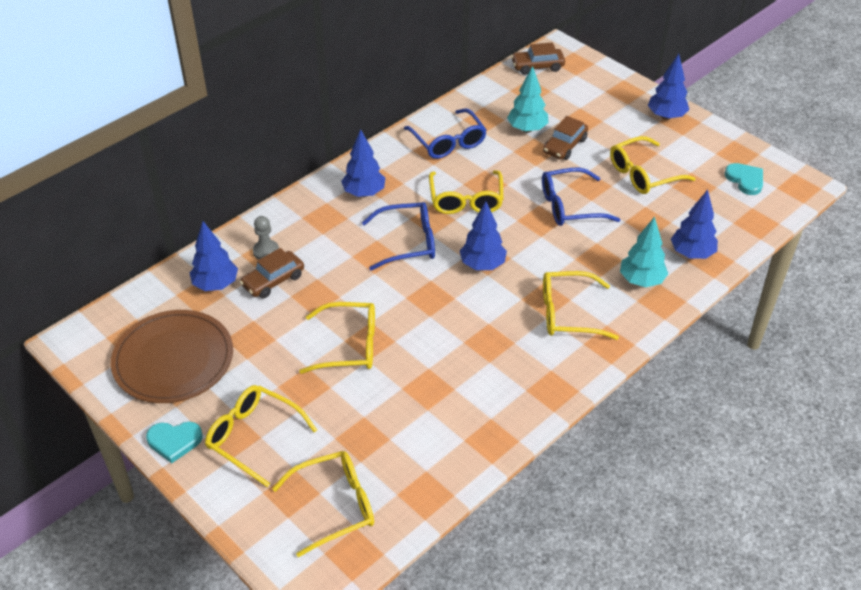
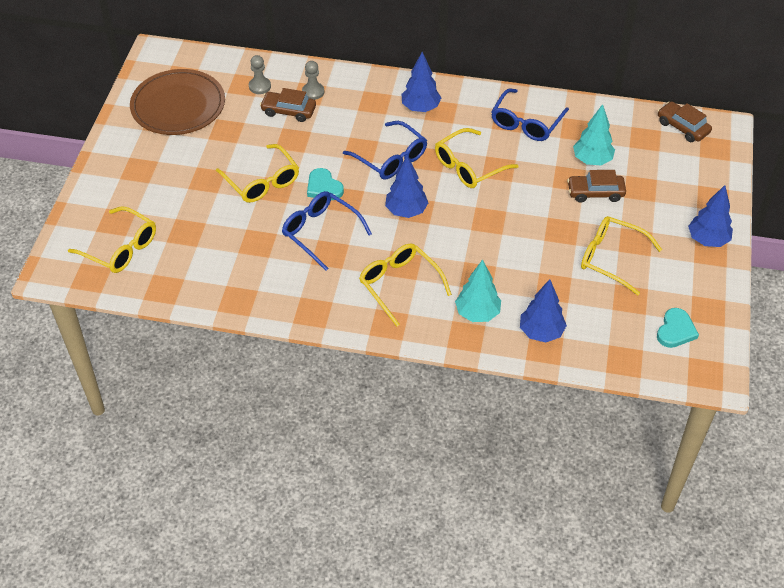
camera: 55 degrees right, 5 degrees up
turquoise heart [146,422,203,463] -> turquoise heart moved to [307,168,344,200]
blue tree [190,221,238,291] -> grey pawn [249,55,271,94]
yellow glasses [205,385,317,487] -> none
blue glasses [542,168,620,226] -> blue glasses moved to [282,191,372,271]

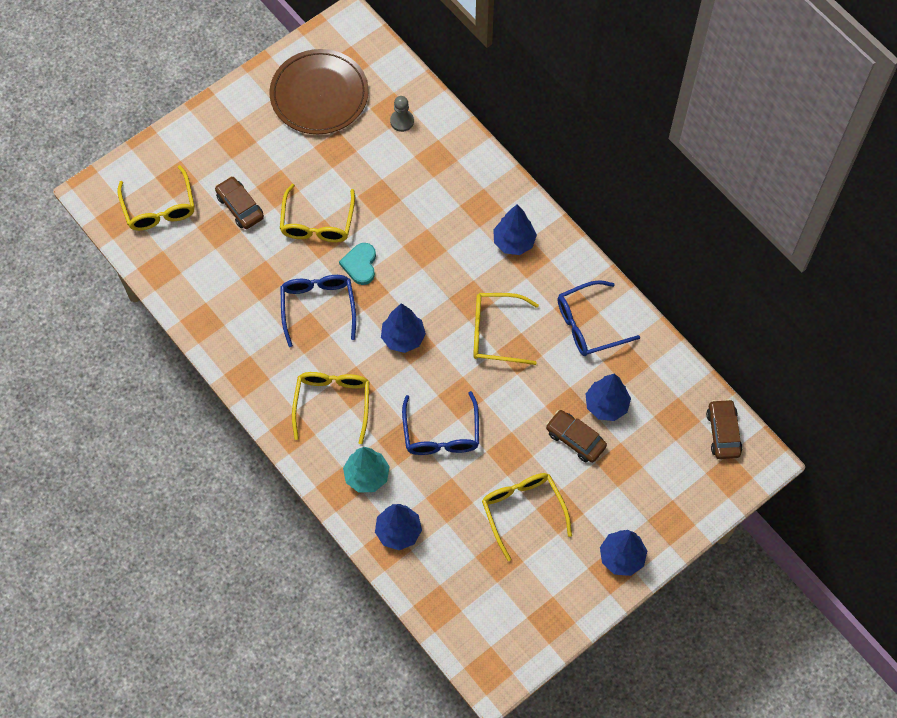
camera: 40 degrees right, 15 degrees up
brown car [260,88,316,122] -> brown car moved to [215,176,264,229]
grey pawn [302,61,324,100] -> none
blue glasses [343,121,427,180] -> blue glasses moved to [402,391,479,455]
turquoise tree [573,104,615,165] -> blue tree [585,374,631,421]
turquoise heart [657,308,699,348] -> none

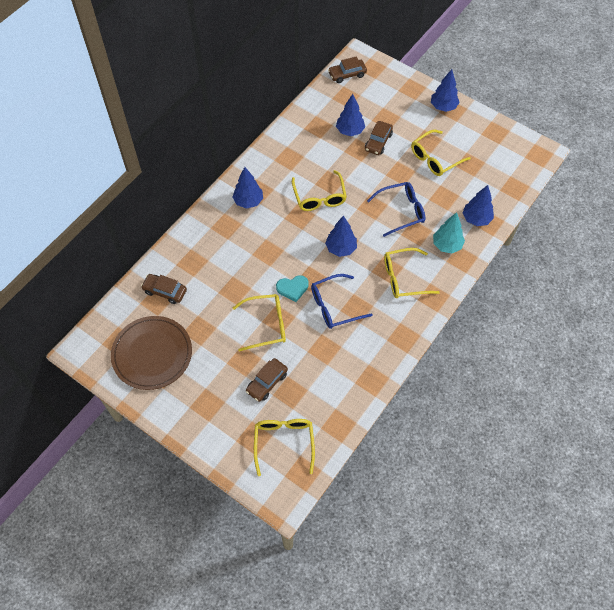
camera: 105 degrees left, 5 degrees down
yellow glasses [117,165,195,231] -> yellow glasses turned 60 degrees counterclockwise [254,419,315,476]
grey pawn [390,96,414,132] -> brown car [141,274,187,304]
blue glasses [558,280,640,356] -> none

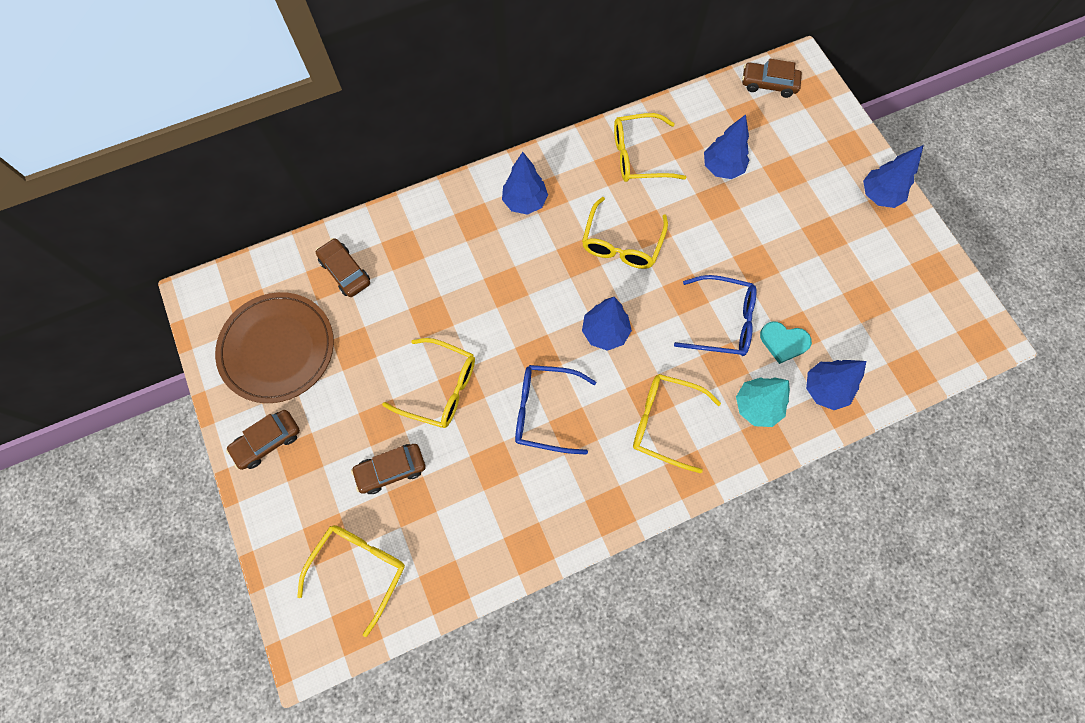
camera: 30 degrees right, 10 degrees up
turquoise heart [276,275,309,302] -> turquoise heart moved to [760,321,812,364]
brown car [365,121,393,155] -> brown car moved to [226,410,300,470]
yellow glasses [411,129,471,176] -> yellow glasses moved to [614,113,687,182]

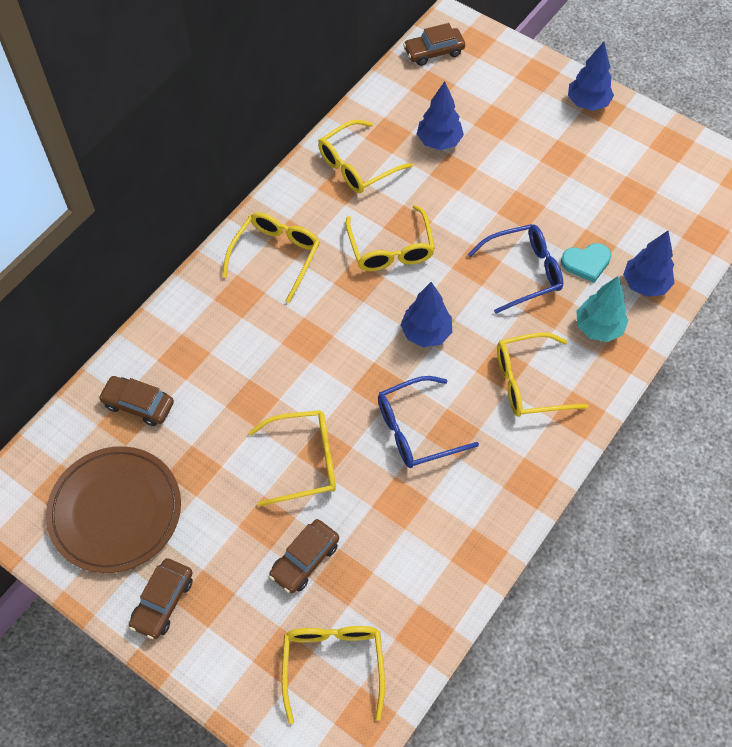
camera: 30 degrees left, 10 degrees down
blue tree [502,152,548,215] -> yellow glasses [222,212,320,303]

